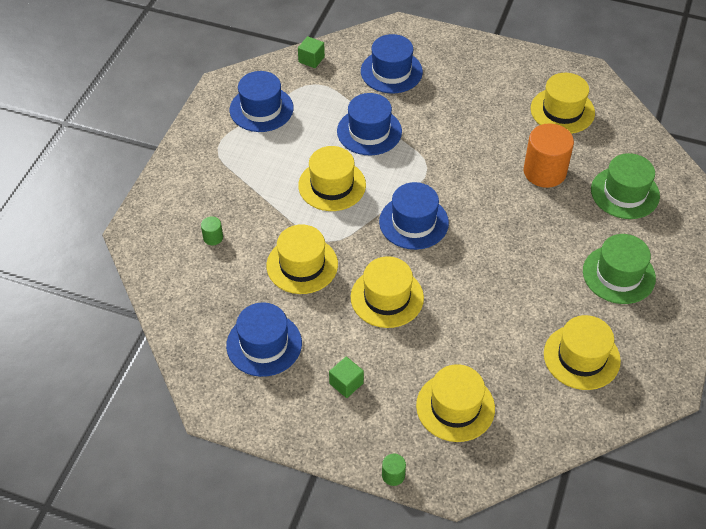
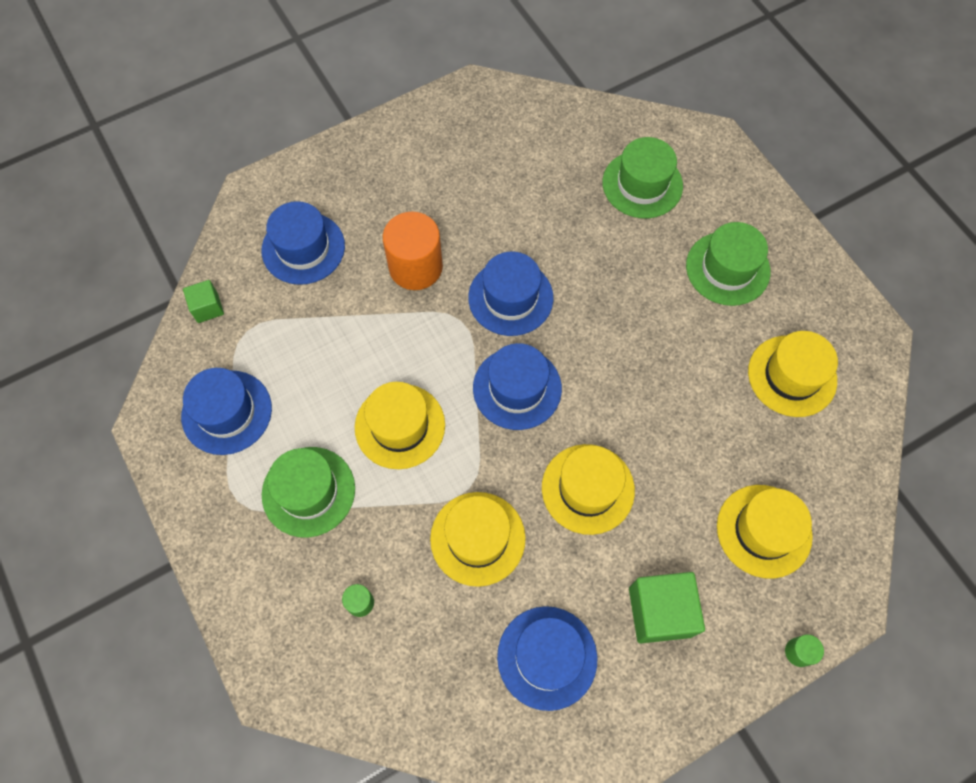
camera: 50 degrees left, 15 degrees up
green cube [329,357,364,398] -> green cube [629,572,705,643], size x1.78
blue hat [337,93,402,155] -> blue hat moved to [468,252,554,336]
orange cylinder [524,123,574,188] -> orange cylinder moved to [383,212,443,290]
yellow hat [531,73,595,134] -> none
none -> green hat [262,447,355,538]

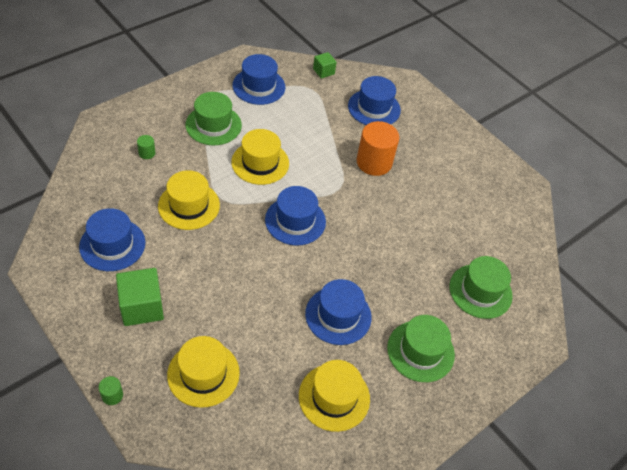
camera: 75 degrees right, 15 degrees down
blue hat [468,252,554,336] -> blue hat moved to [305,279,372,345]
yellow hat [542,444,635,535] -> none

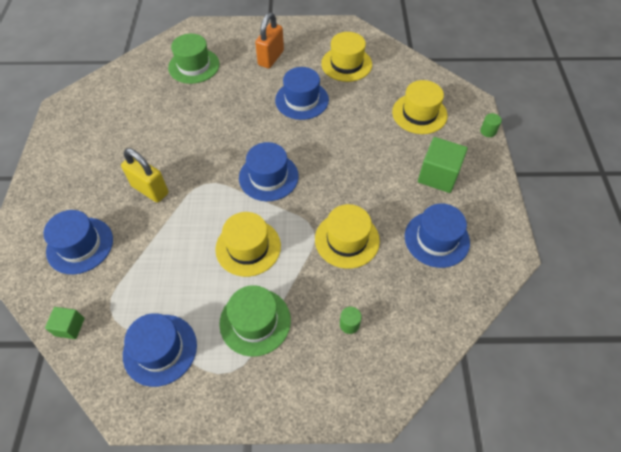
camera: 135 degrees left, 5 degrees up
orange cylinder [357,121,399,176] -> yellow padlock [121,148,168,203]
green hat [387,315,455,382] -> orange padlock [255,13,284,68]

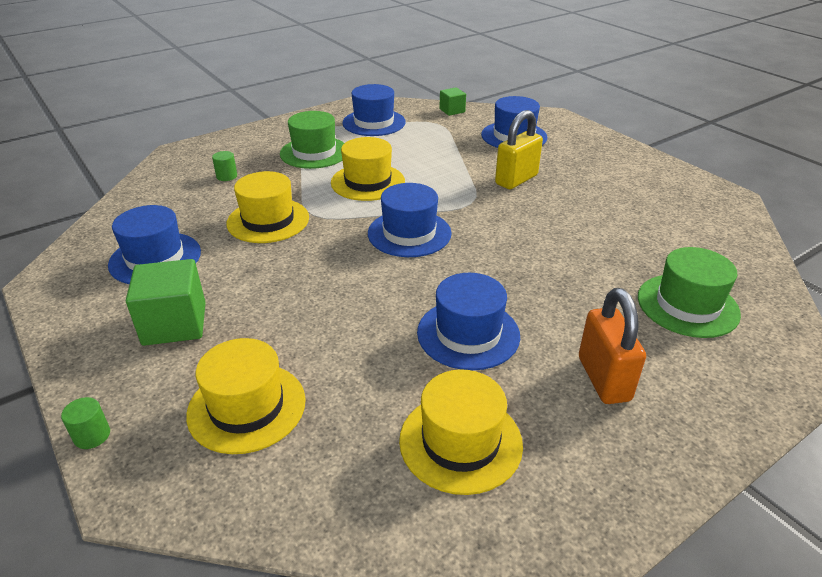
camera: 145 degrees right, 20 degrees down
yellow padlock [121,148,168,203] -> yellow padlock turned 45 degrees counterclockwise [495,110,543,189]

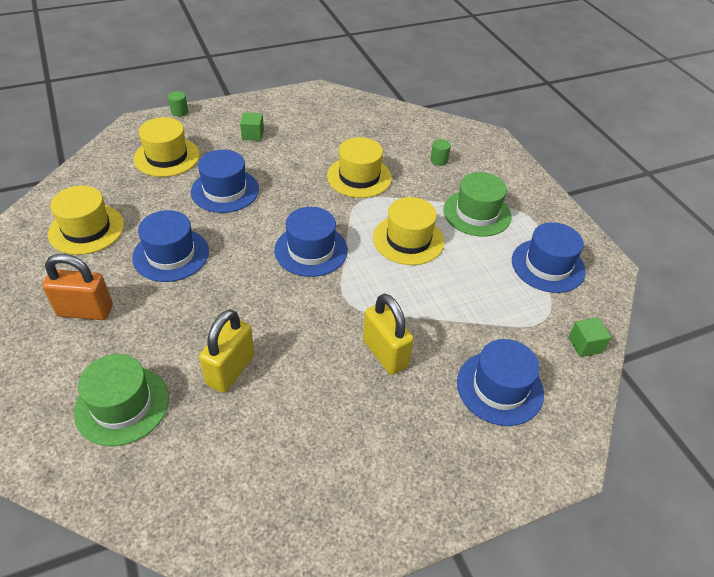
camera: 100 degrees right, 10 degrees up
blue hat [108,205,201,284] -> blue hat moved to [191,150,259,213]
green cube [126,259,206,346] -> green cube [240,112,264,141], size x0.56
none -> yellow padlock [199,309,255,393]

